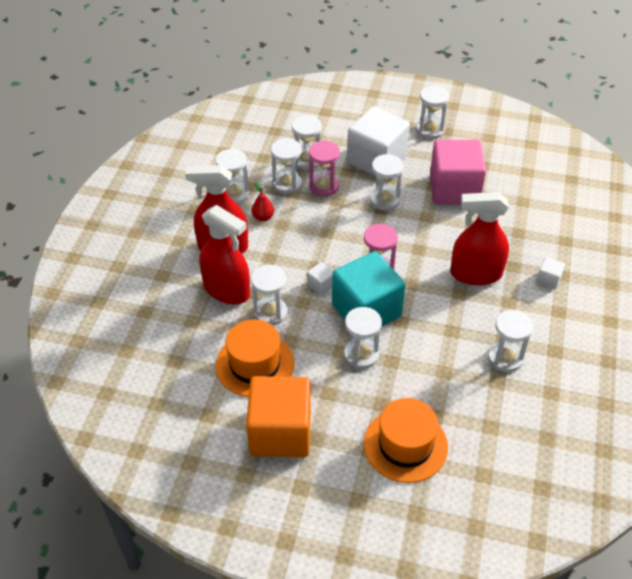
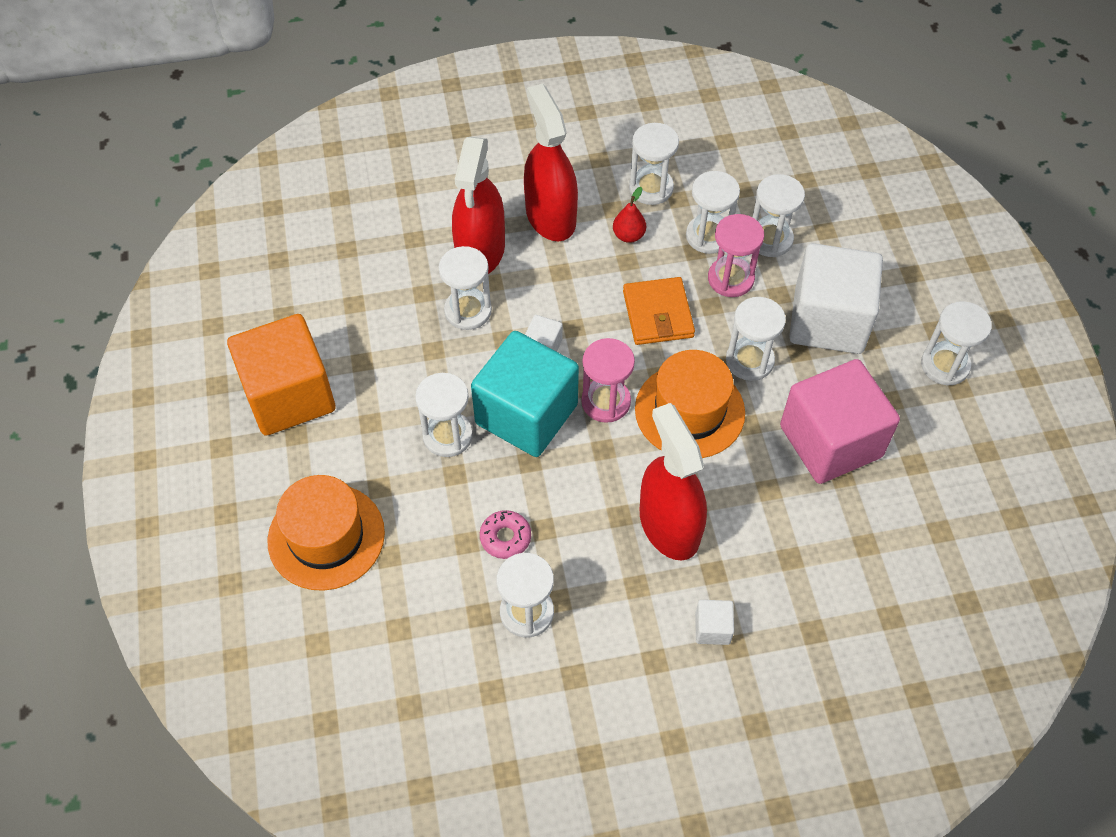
camera: 65 degrees right, 10 degrees up
orange hat [216,319,294,397] -> orange hat moved to [635,350,745,458]
none -> pink donut [480,510,531,559]
none -> orange wallet [623,277,695,345]

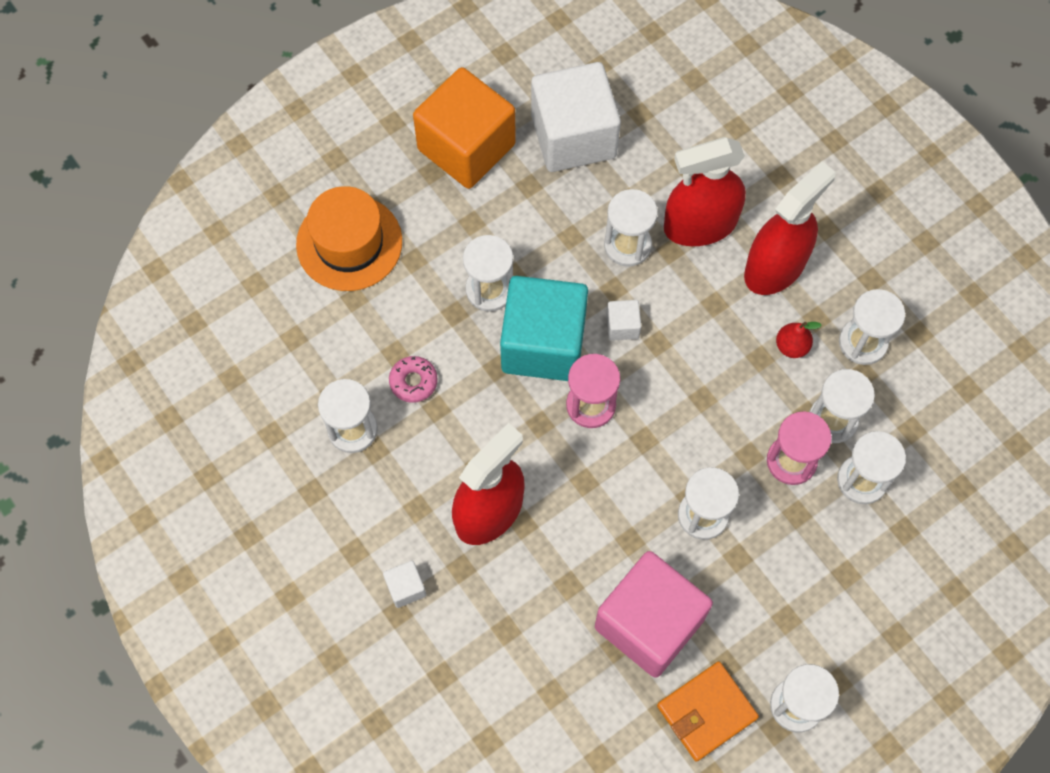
camera: 65 degrees right, 10 degrees up
orange wallet [623,277,695,345] -> orange wallet moved to [657,661,759,761]
orange hat [635,350,745,458] -> none
white cube [789,243,883,354] -> white cube moved to [531,62,621,172]

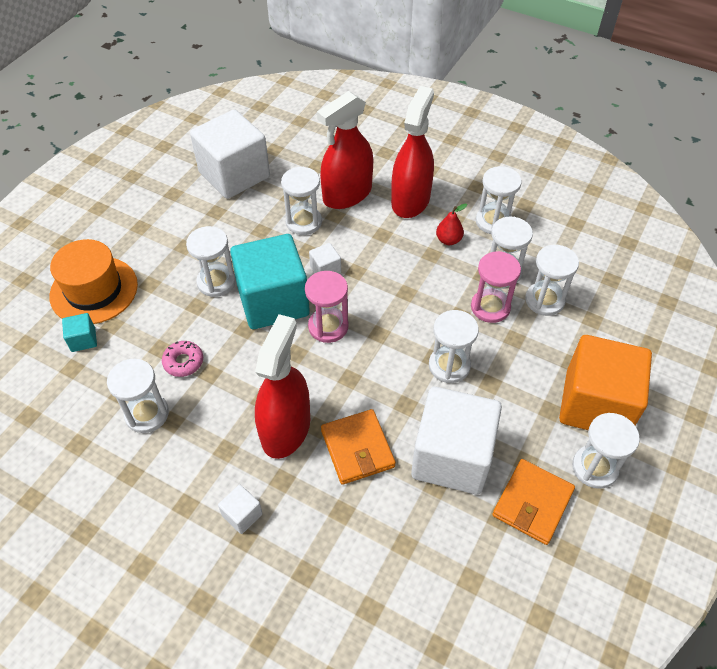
camera: 25 degrees left, 15 degrees down
orange cube [413,67,516,189] -> orange cube moved to [559,335,652,430]
pink cube [595,551,713,678] -> white cube [411,386,502,495]
none -> turquoise cube [62,313,97,352]
none -> orange wallet [321,409,396,485]

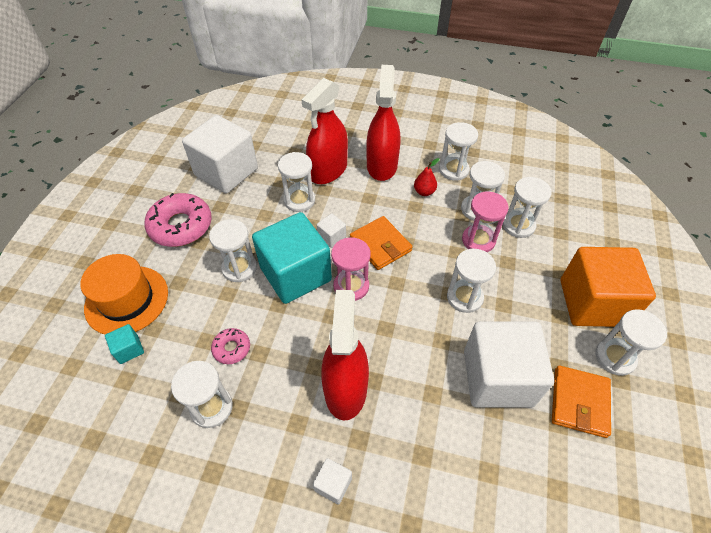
camera: 15 degrees left, 0 degrees up
orange wallet [321,409,396,485] -> orange wallet moved to [350,216,412,270]
none -> pink donut [145,193,212,247]

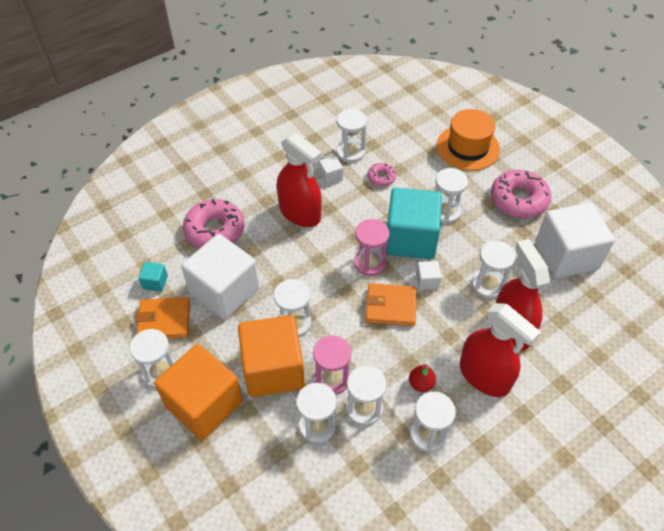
camera: 130 degrees right, 0 degrees up
turquoise cube [105,324,144,364] -> turquoise cube moved to [138,262,168,292]
white cube [313,458,352,505] -> white cube moved to [319,156,343,185]
orange wallet [552,365,611,438] -> orange wallet turned 60 degrees counterclockwise [136,297,190,339]
none -> pink donut [183,199,245,249]
none -> orange cube [238,315,305,397]

